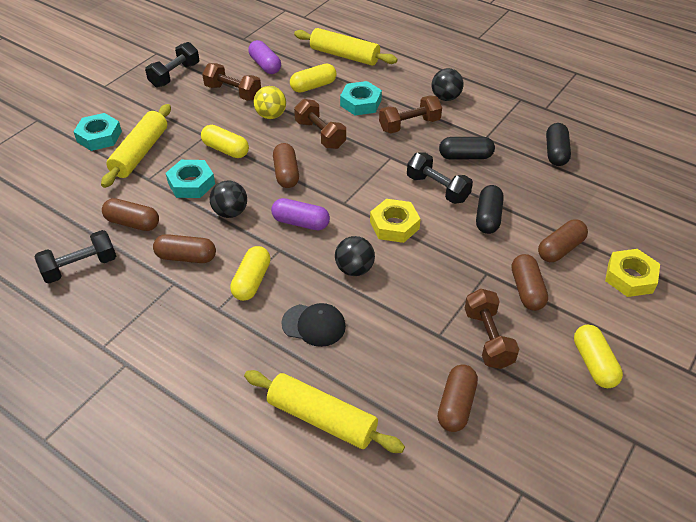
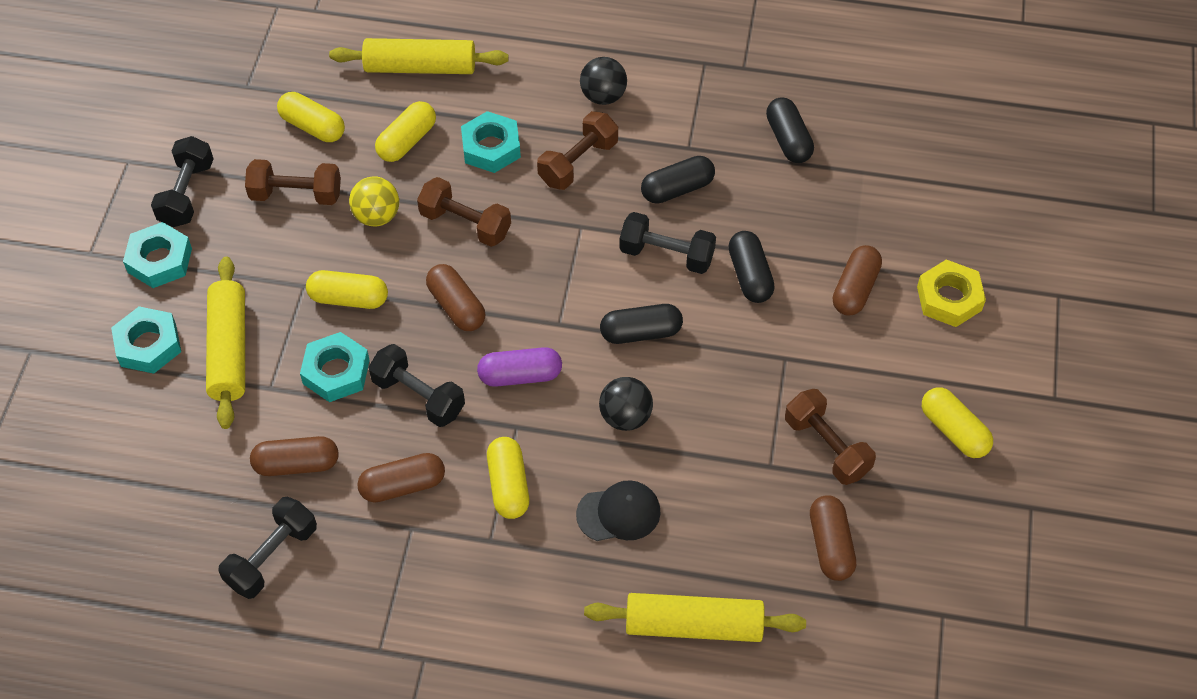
camera: 25 degrees left, 10 degrees up
black ball [209,181,247,218] -> black dumbbell [368,344,465,427]
purple capsule [248,40,281,74] -> yellow capsule [277,92,345,142]
yellow nut [370,199,421,243] -> black capsule [600,304,683,344]
brown capsule [512,254,548,311] -> none
none -> turquoise nut [123,222,192,288]

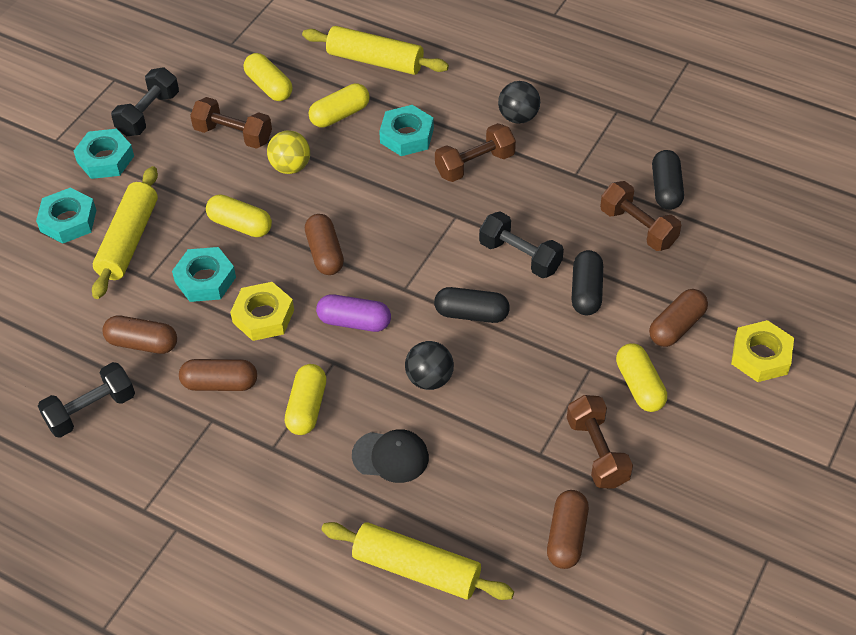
camera: 20 degrees right, 5 degrees down
black dumbbell [368,344,465,427] -> yellow nut [230,282,294,341]
brown dumbbell [417,177,511,247] -> brown dumbbell moved to [600,181,681,251]
black capsule [641,156,715,204] -> none
yellow capsule [922,387,993,458] -> yellow capsule moved to [616,343,667,412]

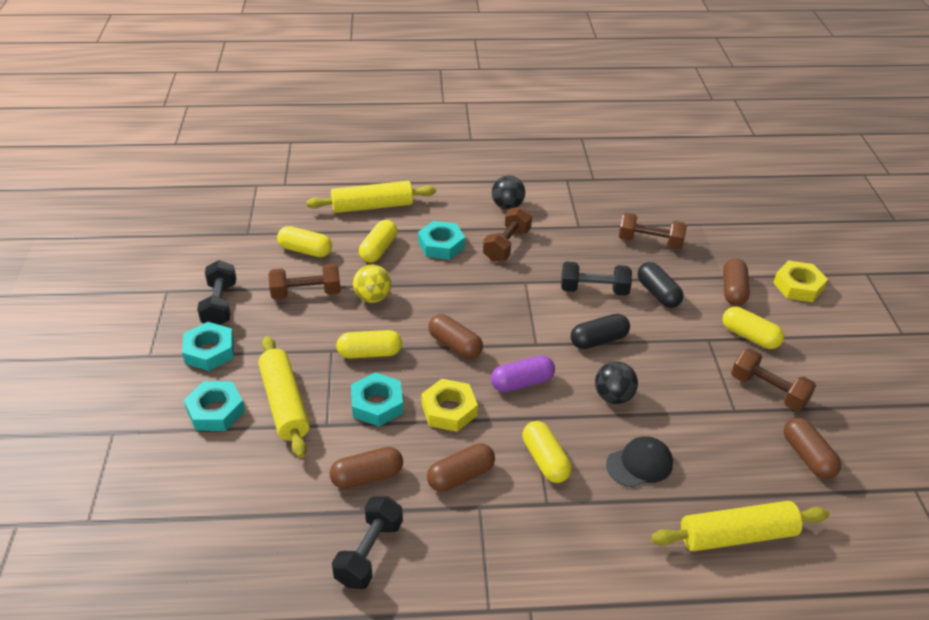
camera: 35 degrees left, 10 degrees down
black capsule [652,150,684,210] -> none

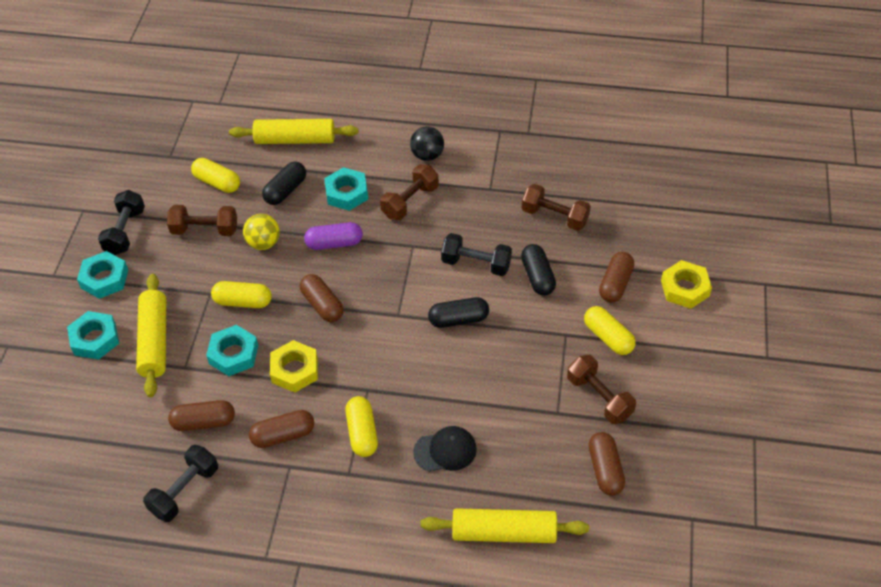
camera: 15 degrees right, 10 degrees up
yellow capsule [359,220,397,263] -> black capsule [262,162,306,205]
purple capsule [491,355,555,392] -> purple capsule moved to [304,222,363,250]
black ball [595,361,638,404] -> none

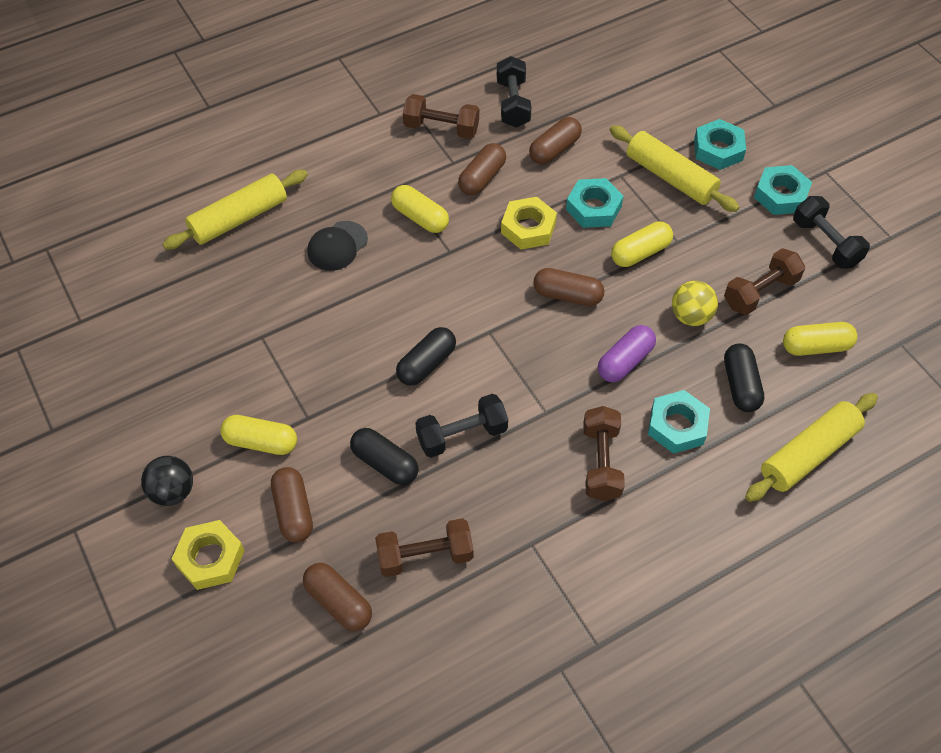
camera: 140 degrees right, 5 degrees up
black ball [410,126,444,161] -> black ball moved to [141,456,193,506]
brown dumbbell [567,354,636,424] -> brown dumbbell moved to [403,94,479,139]
brown capsule [588,432,625,495] -> brown capsule moved to [303,563,372,631]

